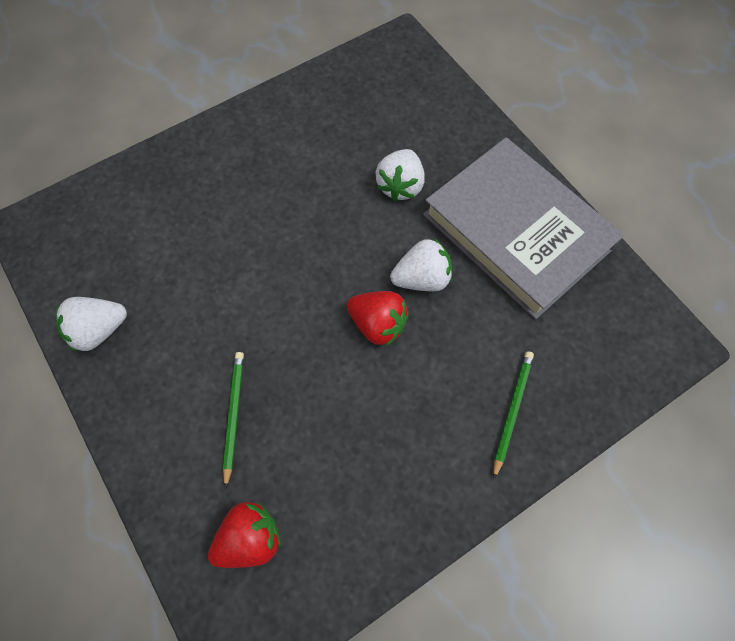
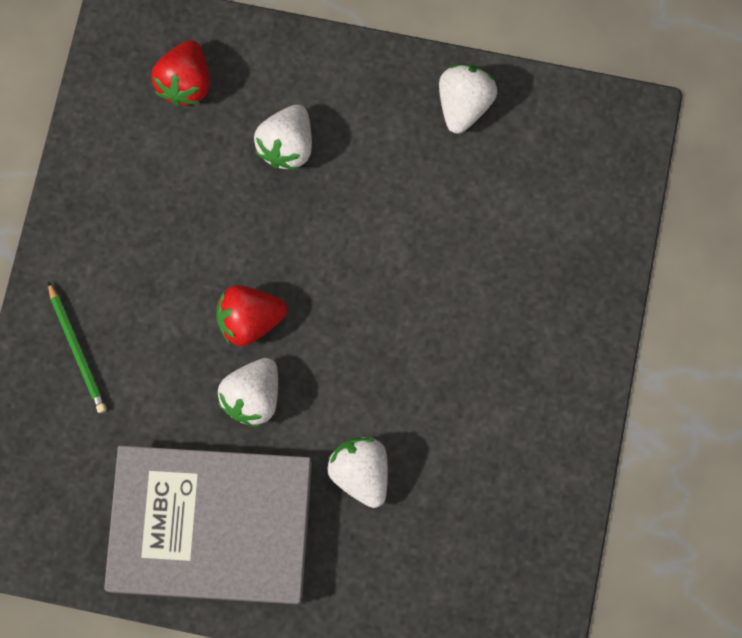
camera: 135 degrees right, 10 degrees up
green pencil [223,352,244,489] -> white strawberry [254,105,312,170]

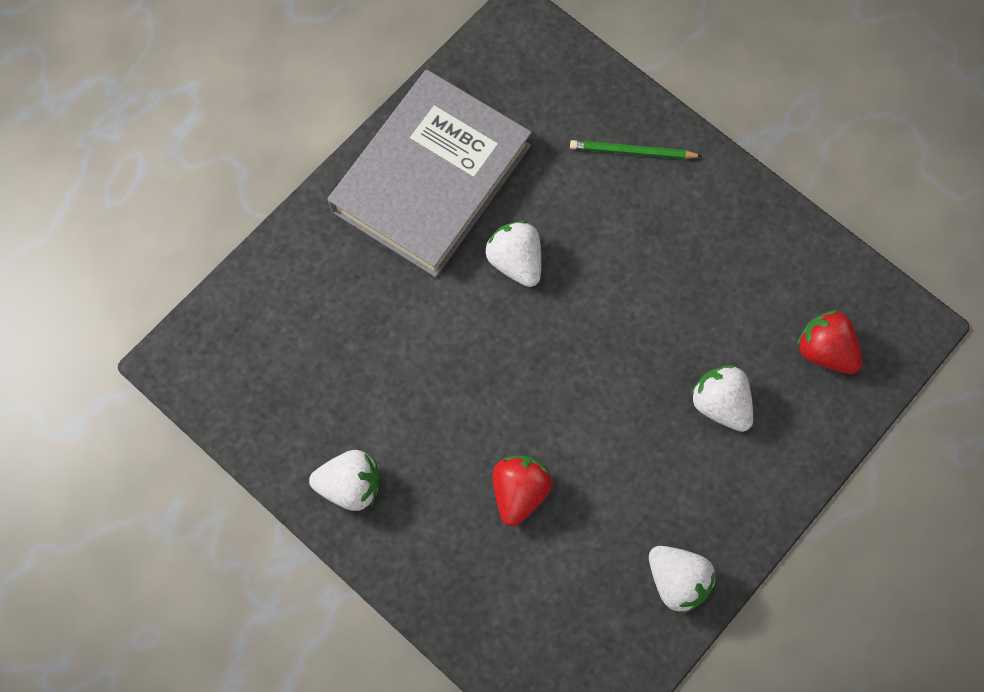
camera: 120 degrees right, 5 degrees down
red strawberry [216,285,287,346] -> red strawberry moved to [493,456,553,526]
white strawberry [328,436,388,508] -> white strawberry moved to [309,450,379,511]

